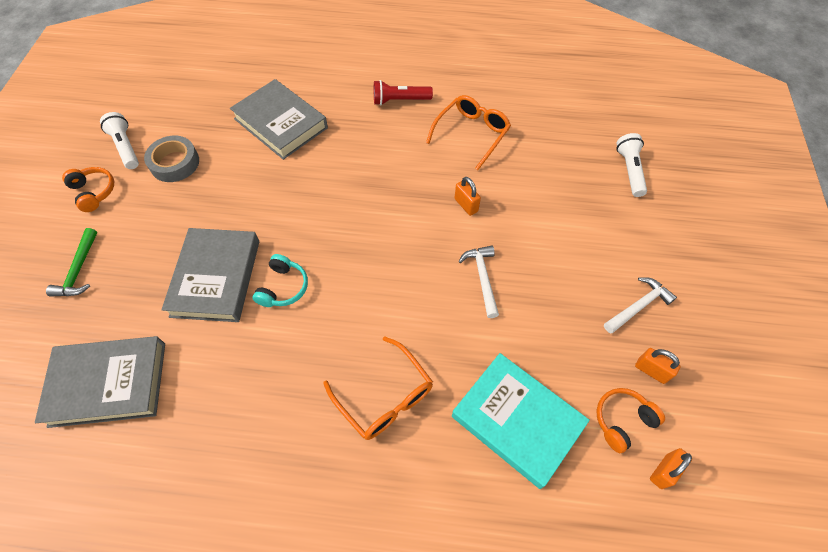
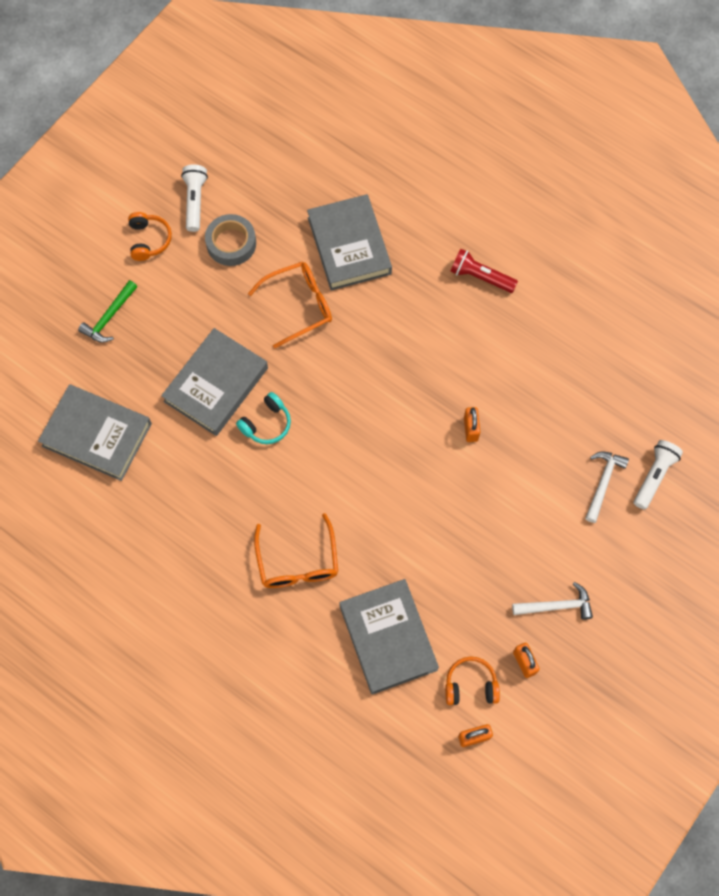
camera: 30 degrees right, 10 degrees up
orange glasses [426,95,511,170] -> orange glasses moved to [248,262,332,348]
turquoise book [452,353,590,489] -> grey book [339,579,439,695]
white hammer [458,246,499,318] -> white hammer moved to [585,451,629,523]

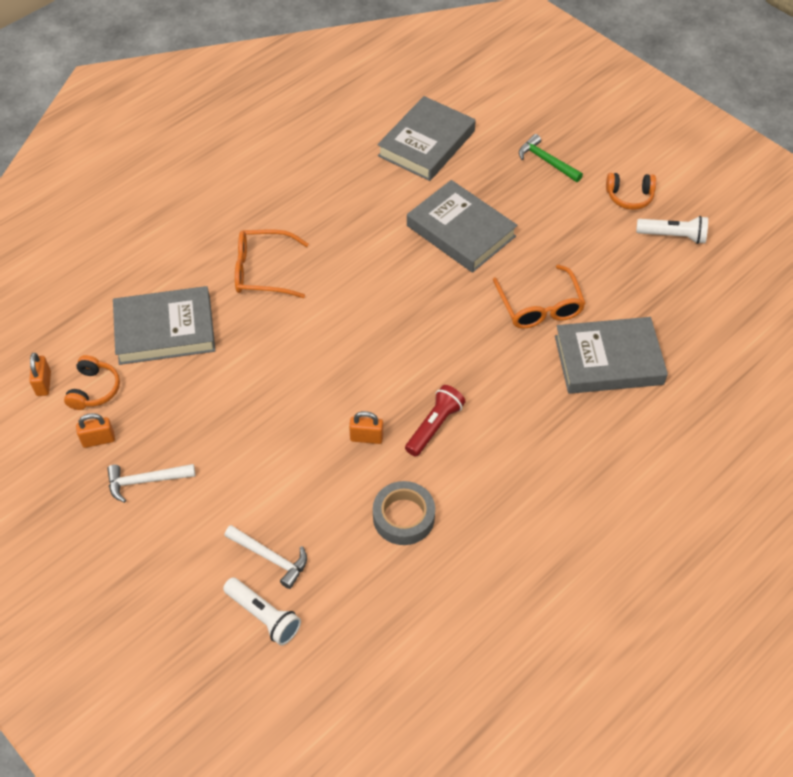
camera: 100 degrees right, 15 degrees down
grey tape [205,214,256,266] -> grey tape moved to [373,481,435,545]
turquoise headphones [236,392,291,444] -> none
red flashlight [450,249,518,293] -> red flashlight moved to [405,385,466,457]
white hammer [512,582,593,620] -> white hammer turned 75 degrees clockwise [107,464,196,503]

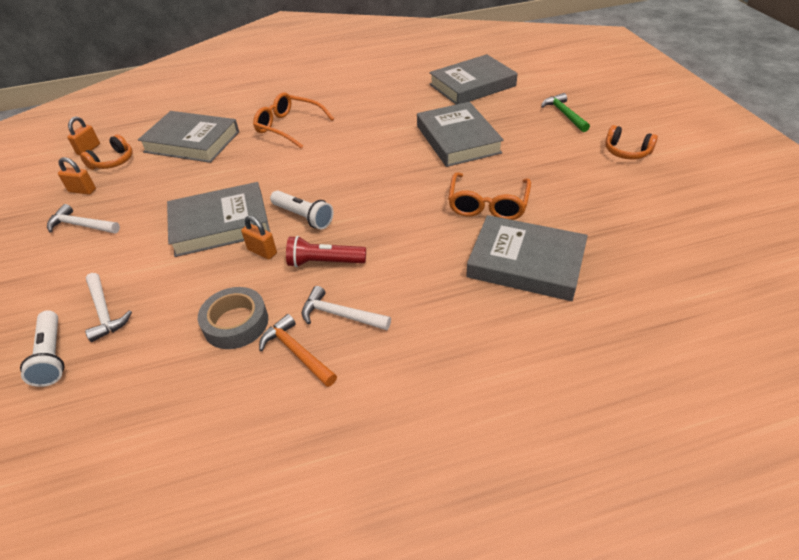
camera: 30 degrees right, 10 degrees down
red flashlight [405,385,466,457] -> red flashlight turned 150 degrees counterclockwise [286,236,366,267]
white flashlight [636,216,708,244] -> white flashlight moved to [270,191,334,229]
none -> grey book [167,182,270,257]
none -> orange hammer [259,314,337,387]
none -> white hammer [302,286,391,330]

